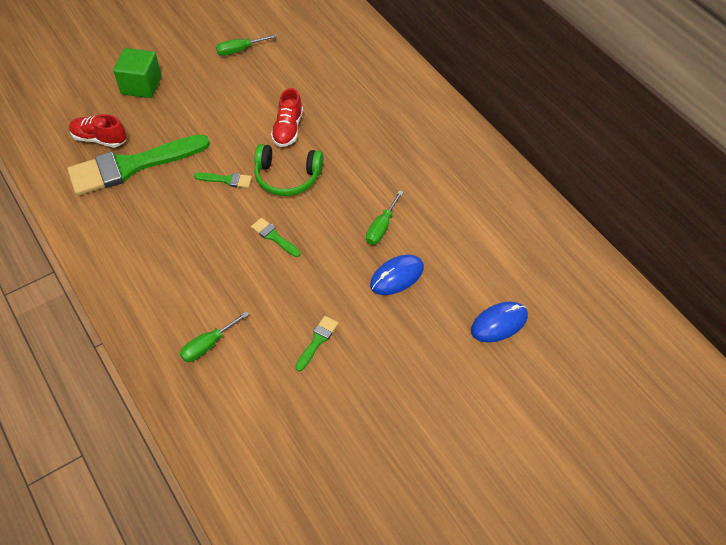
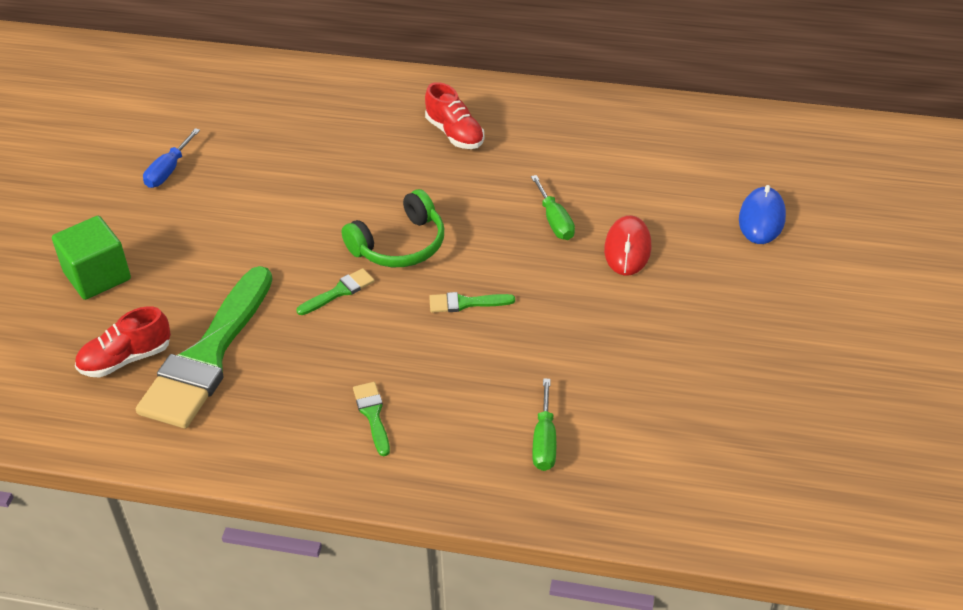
camera: 45 degrees left, 10 degrees down
green screwdriver [216,34,277,56] -> blue screwdriver [143,128,200,188]
red shoe [271,88,303,147] -> red shoe moved to [425,82,484,149]
green brush [295,316,339,371] -> green brush moved to [353,382,390,456]
blue mouse [370,255,424,295] -> red mouse [604,215,651,276]

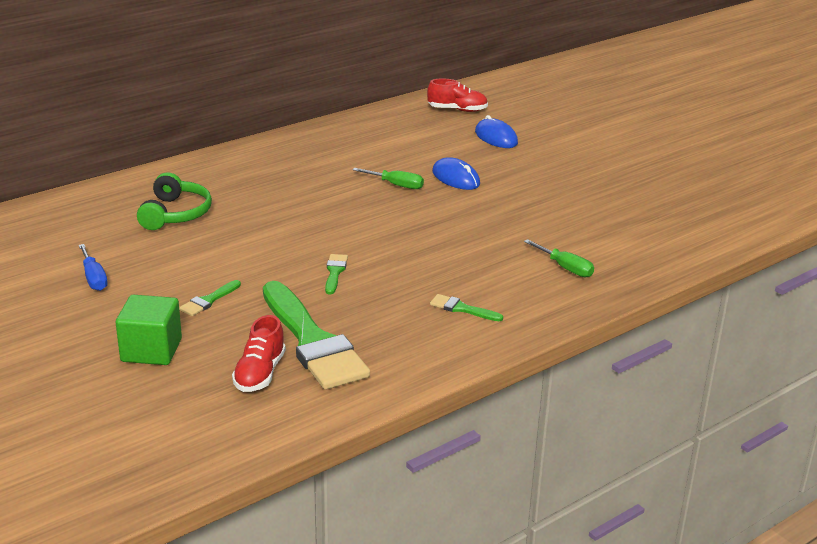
camera: 50 degrees left, 15 degrees down
green headphones [341,189,444,267] -> green headphones moved to [137,172,212,230]
red shoe [425,82,484,149] -> red shoe moved to [427,78,488,112]
green brush [429,292,515,313] -> green brush moved to [179,280,241,316]
red mouse [604,215,651,276] -> blue mouse [432,157,480,190]

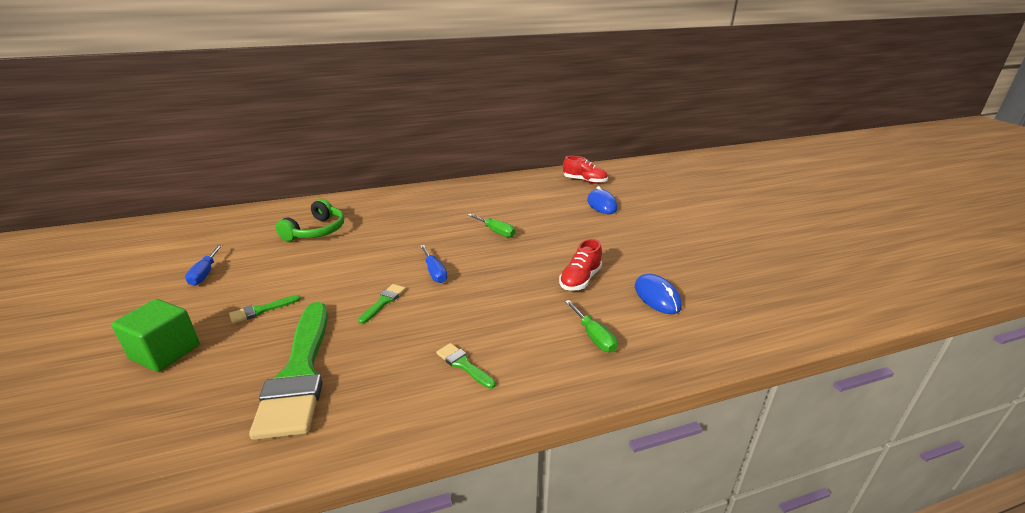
camera: 20 degrees right, 0 degrees up
red shoe [232,315,286,392] -> red shoe moved to [559,239,602,291]
blue mouse [432,157,480,190] -> blue mouse moved to [635,274,682,314]
none -> blue screwdriver [420,245,447,283]

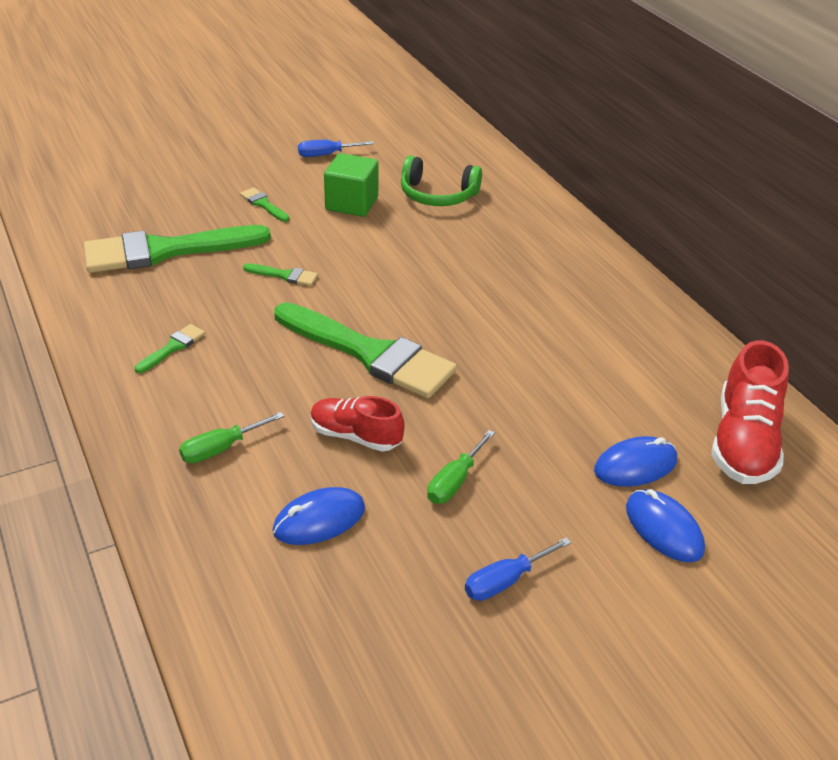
camera: 80 degrees right, 10 degrees up
green cube [111,299,200,372] -> green cube moved to [324,153,378,217]
blue screwdriver [420,245,447,283] -> blue screwdriver moved to [465,537,571,601]
green screwdriver [468,213,516,238] -> green screwdriver moved to [427,430,495,504]
red shoe [563,156,608,184] -> red shoe [711,340,789,484], size x1.56
none -> green brush [274,302,457,398]
none -> blue mouse [626,489,705,562]

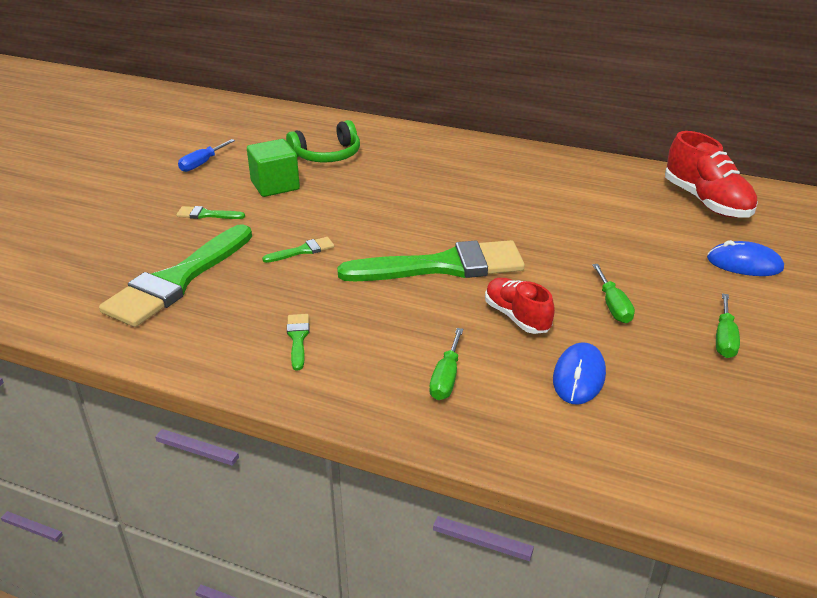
camera: 40 degrees left, 5 degrees down
red shoe [310,396,405,451] -> red shoe turned 75 degrees clockwise [485,278,555,334]
blue screwdriver [465,537,571,601] -> green screwdriver [716,293,740,358]
blue mouse [594,436,677,487] -> none

